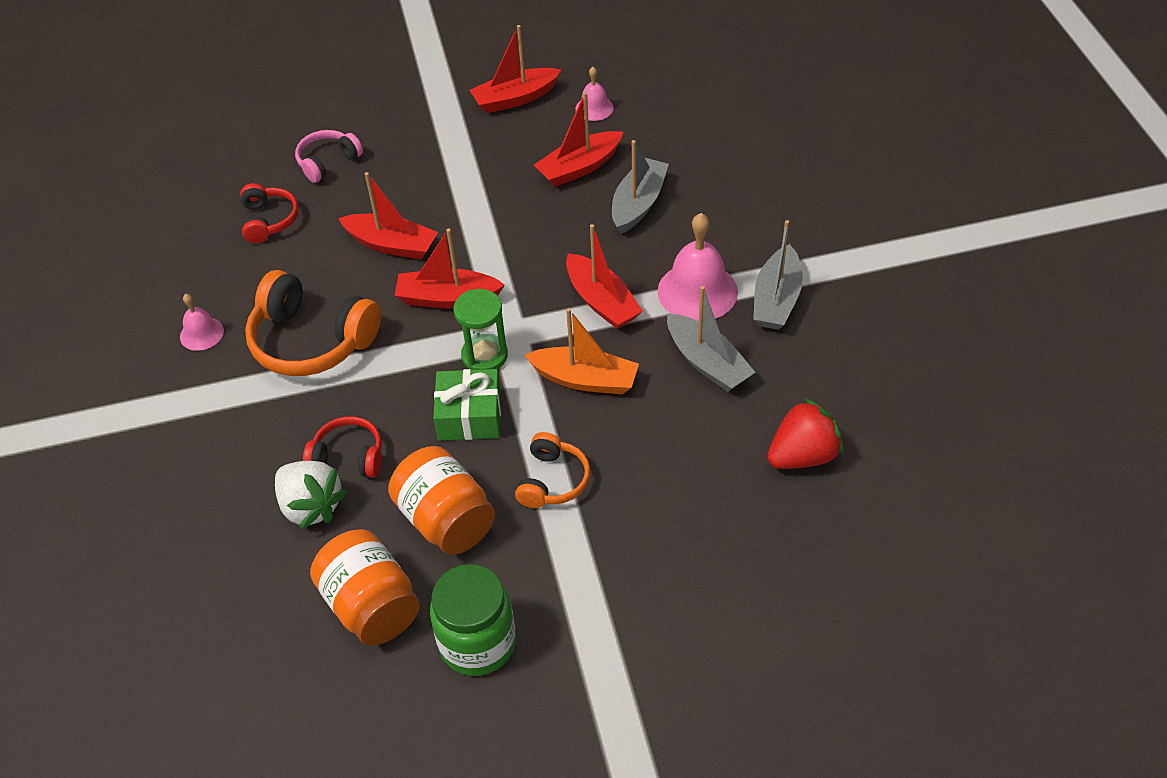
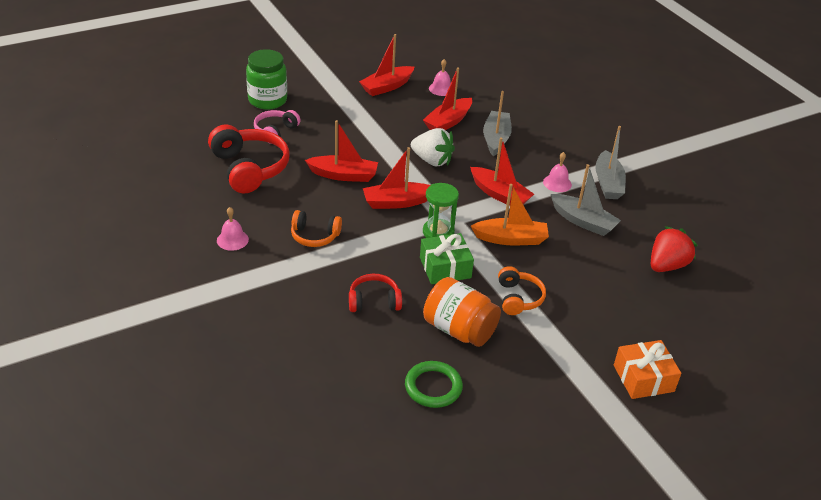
camera: 20 degrees left, 10 degrees down
red headphones [240,183,299,243] -> red headphones [208,124,290,194], size x1.77
orange headphones [245,270,381,376] -> orange headphones [291,210,342,247], size x0.57
white strawberry [275,461,347,530] -> white strawberry moved to [411,128,455,166]
orange jar [310,529,420,646] -> green ring [405,361,463,408]
green jar [430,564,516,676] -> green jar moved to [246,49,287,110]
pink bell [658,213,738,321] -> pink bell [543,152,572,192], size x0.54
none -> orange gift [614,340,681,399]

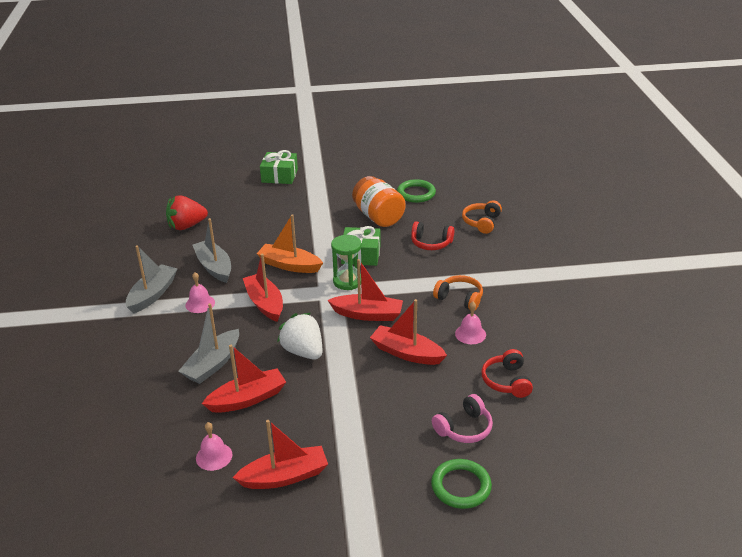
camera: 155 degrees left, 5 degrees down
red headphones [208,124,290,194] -> red headphones [481,349,533,398], size x0.57
pink bell [217,207,249,251] -> pink bell moved to [455,302,486,344]
green jar [246,49,287,110] -> green ring [431,459,492,509]
orange headphones [498,266,546,315] -> orange headphones moved to [462,200,502,234]
orange gift [614,340,681,399] -> green gift [260,150,298,184]

